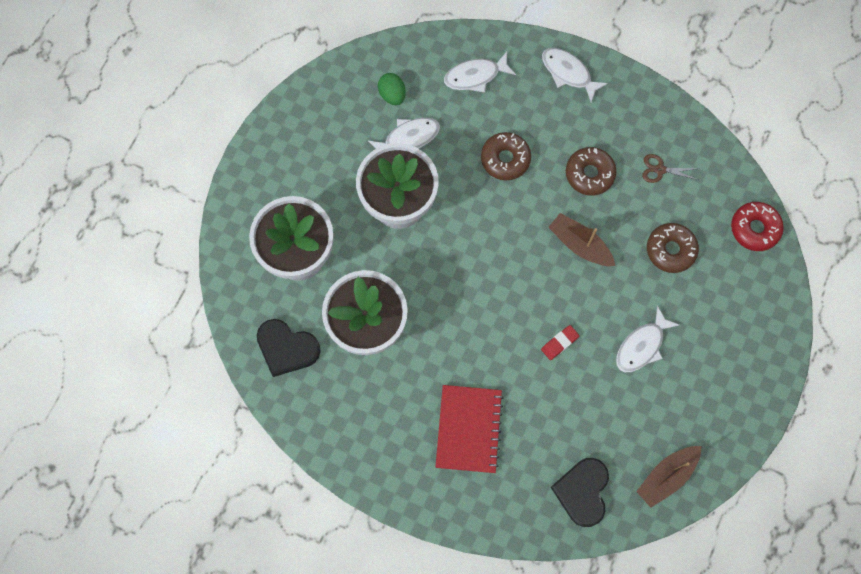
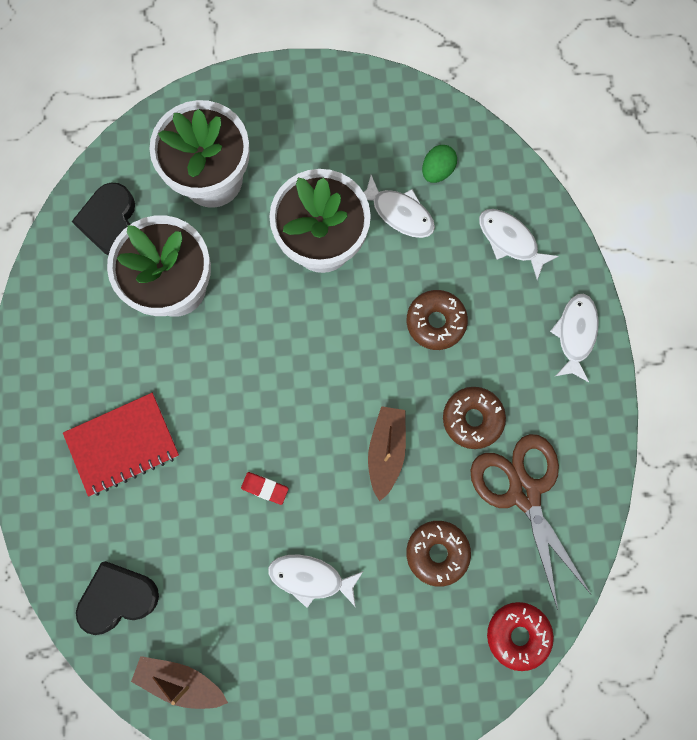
camera: 60 degrees right, 5 degrees up
brown scissors [642,154,700,183] -> brown scissors [470,434,591,610], size x2.34

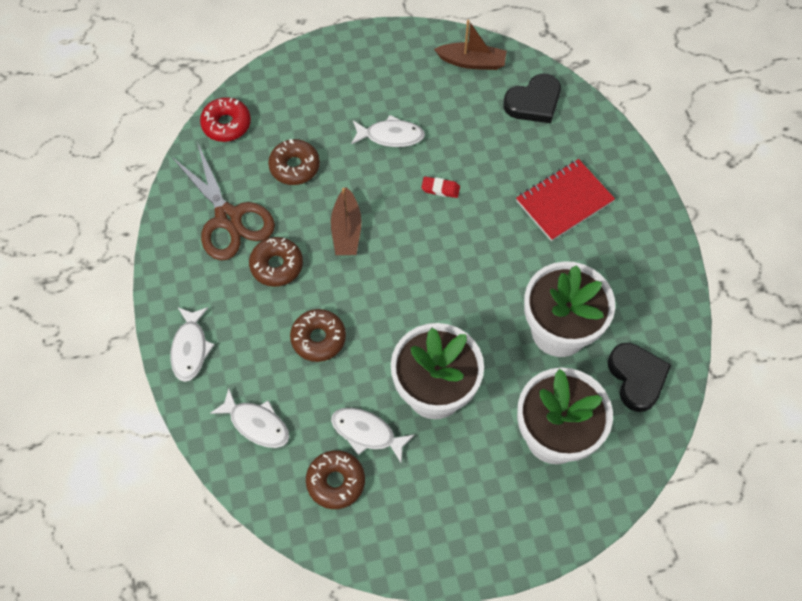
camera: 170 degrees right, 15 degrees down
green egg [422,145,457,183] -> brown donut [306,450,365,509]

